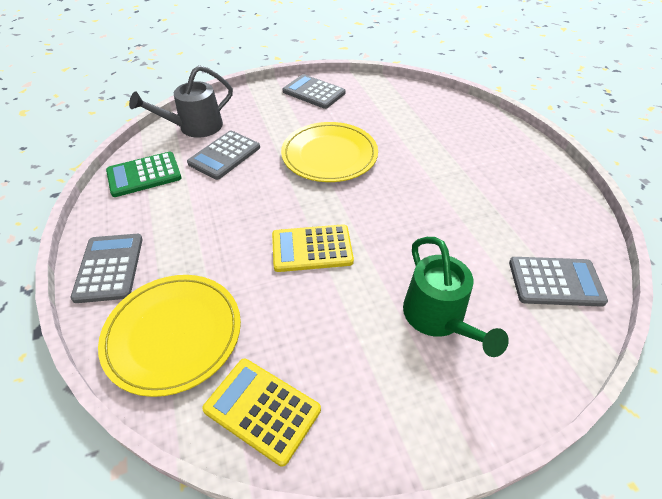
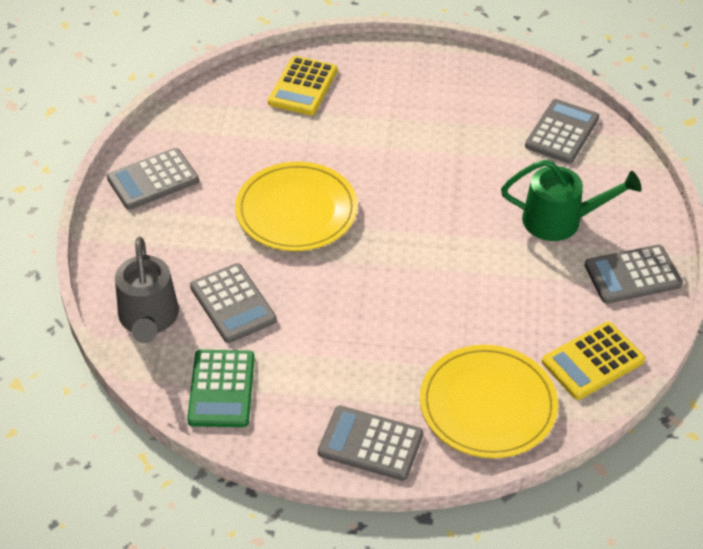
camera: 65 degrees left, 0 degrees up
yellow calculator [272,224,354,272] -> yellow calculator moved to [268,56,338,116]
none -> grey calculator [584,245,683,304]

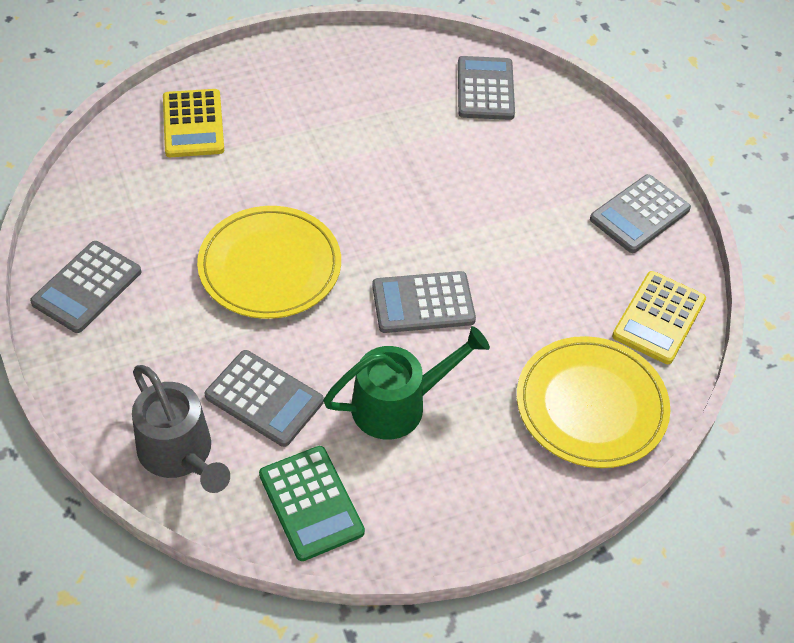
camera: 30 degrees left, 5 degrees up
grey calculator [318,405,423,481] -> grey calculator moved to [372,271,476,333]
green watering can [501,160,642,241] -> green watering can moved to [323,326,490,440]

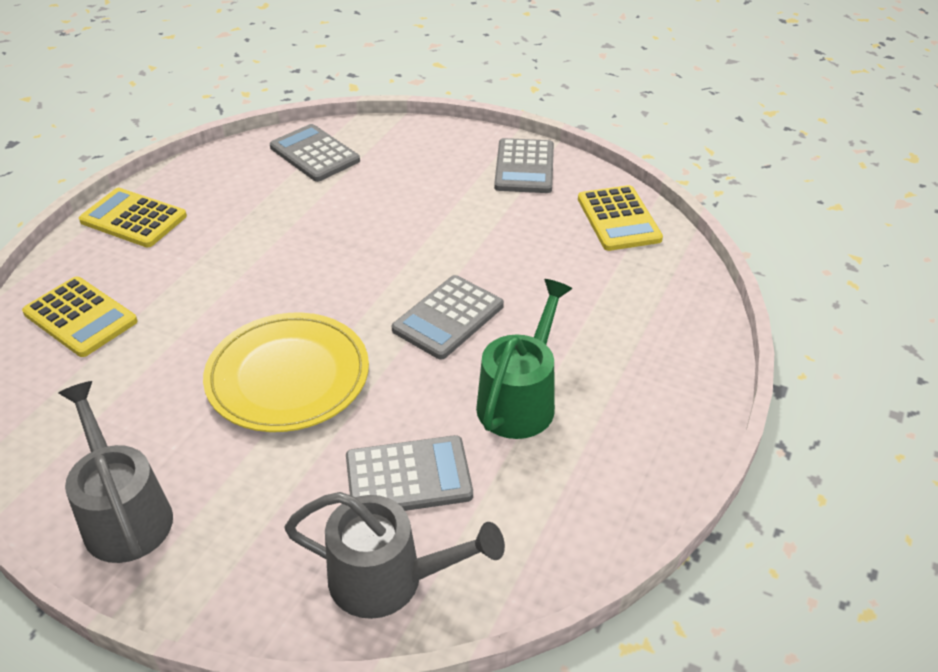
camera: 40 degrees left, 10 degrees down
grey calculator [30,241,141,333] -> grey watering can [58,381,173,563]
green calculator [259,446,365,561] -> none
yellow plate [517,336,670,468] -> none
none -> yellow calculator [79,188,187,247]

